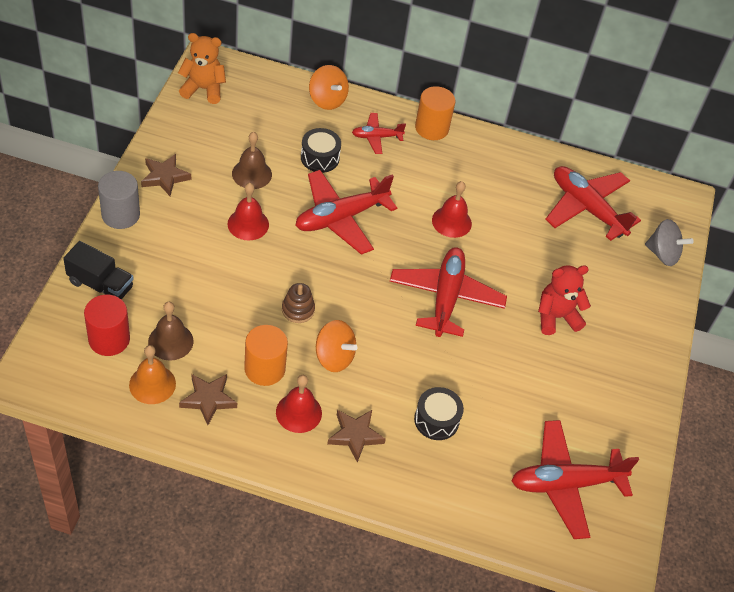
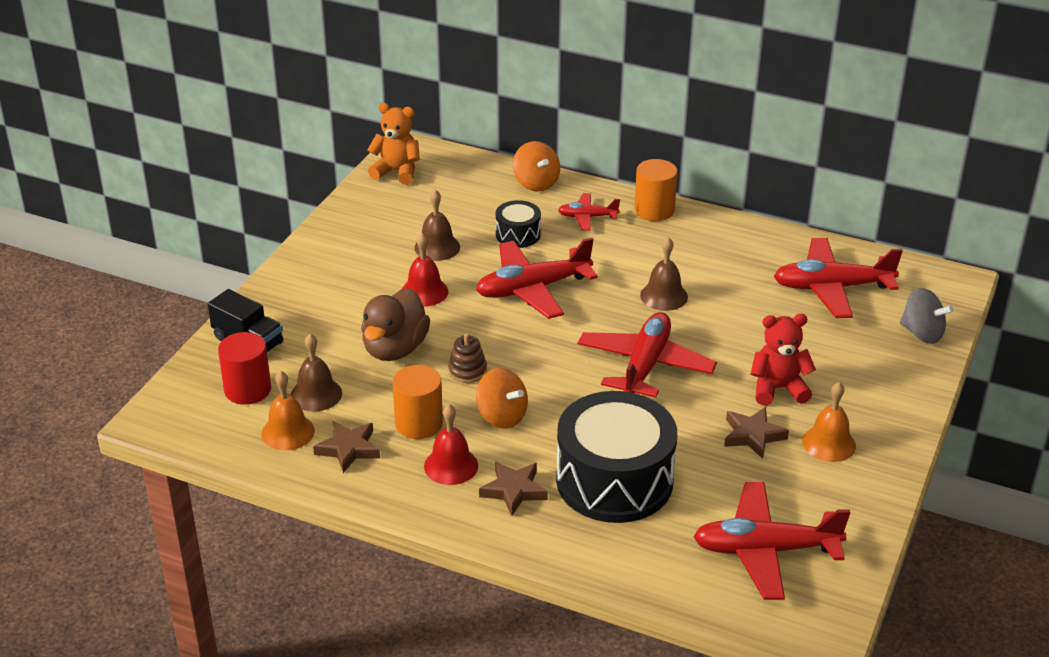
camera: 15 degrees right, 15 degrees down
grey cylinder [98,171,140,229] -> none
brown star [141,154,191,196] -> brown star moved to [724,407,789,459]
black drum [414,387,464,440] -> black drum [556,391,677,523], size x2.15
red bell [432,181,472,238] -> brown bell [640,237,688,311]
red plane [545,166,641,241] -> red plane turned 60 degrees counterclockwise [774,238,903,318]
none -> brown duck [361,288,430,361]
none -> orange bell [802,382,856,462]

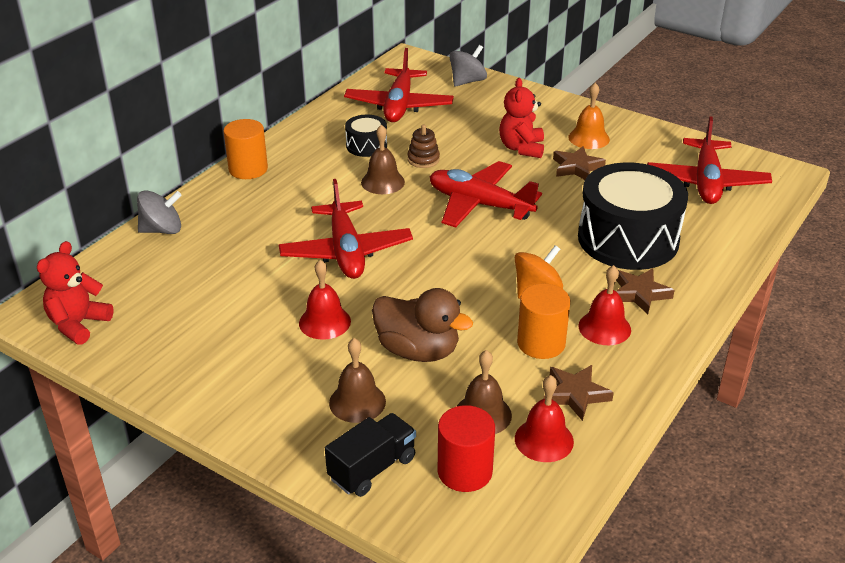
camera: 80 degrees left, 0 degrees up
orange bell [261,371,315,450] -> red bell [515,375,574,462]
orange teddy bear [367,103,420,185] -> red teddy bear [37,241,114,345]
brown bell [414,189,460,261] -> brown bell moved to [329,338,386,423]
brown stacking toy [448,333,487,383] -> brown stacking toy moved to [408,125,440,168]
black drum [496,200,541,248] -> black drum moved to [345,115,387,157]
orange spinning top [513,141,560,192] -> grey spinning top [137,190,182,234]
red plane [558,193,620,231] -> none

